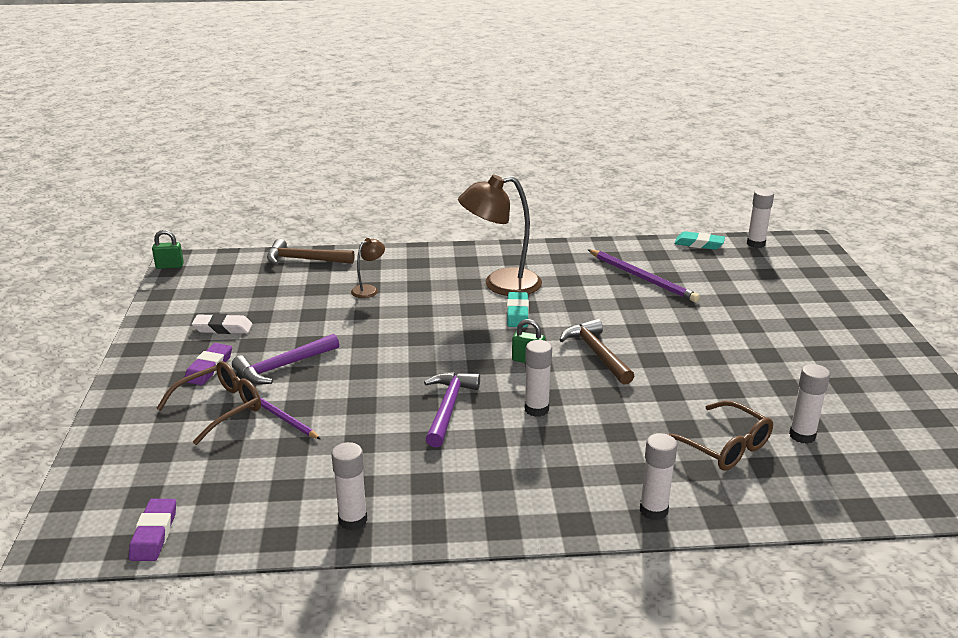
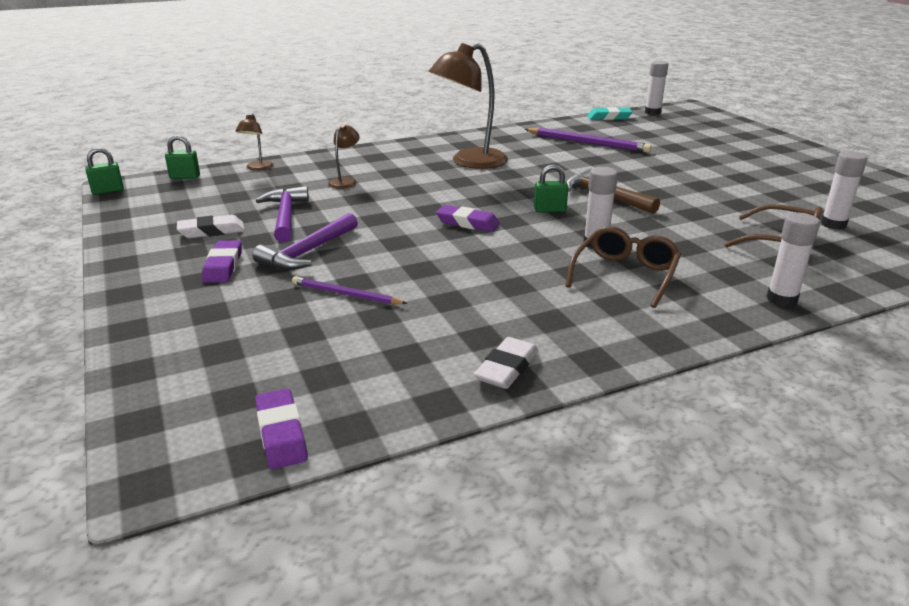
camera: 20 degrees left, 0 degrees up
brown glasses [156,361,261,445] -> brown glasses moved to [565,226,681,308]
brown hammer [267,239,354,265] -> brown lamp [236,114,274,171]
white glue stick [331,442,367,531] -> white eraser [474,337,538,389]
purple hammer [424,372,480,448] -> purple hammer moved to [256,186,309,242]
turquoise eraser [507,292,529,327] -> none
none -> green padlock [165,135,200,179]
none -> purple eraser [436,205,500,232]

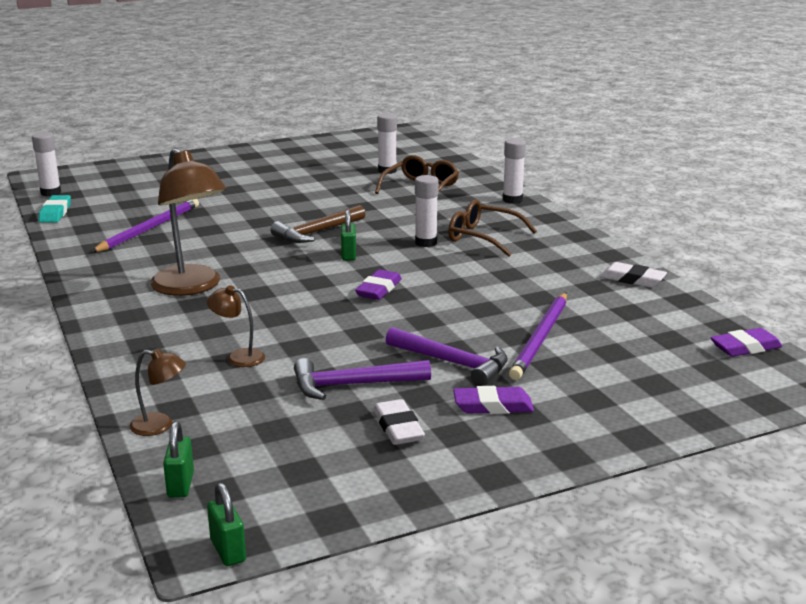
camera: 90 degrees left, 5 degrees down
purple pencil [292,276,407,304] -> purple pencil [509,293,567,380], size x1.62

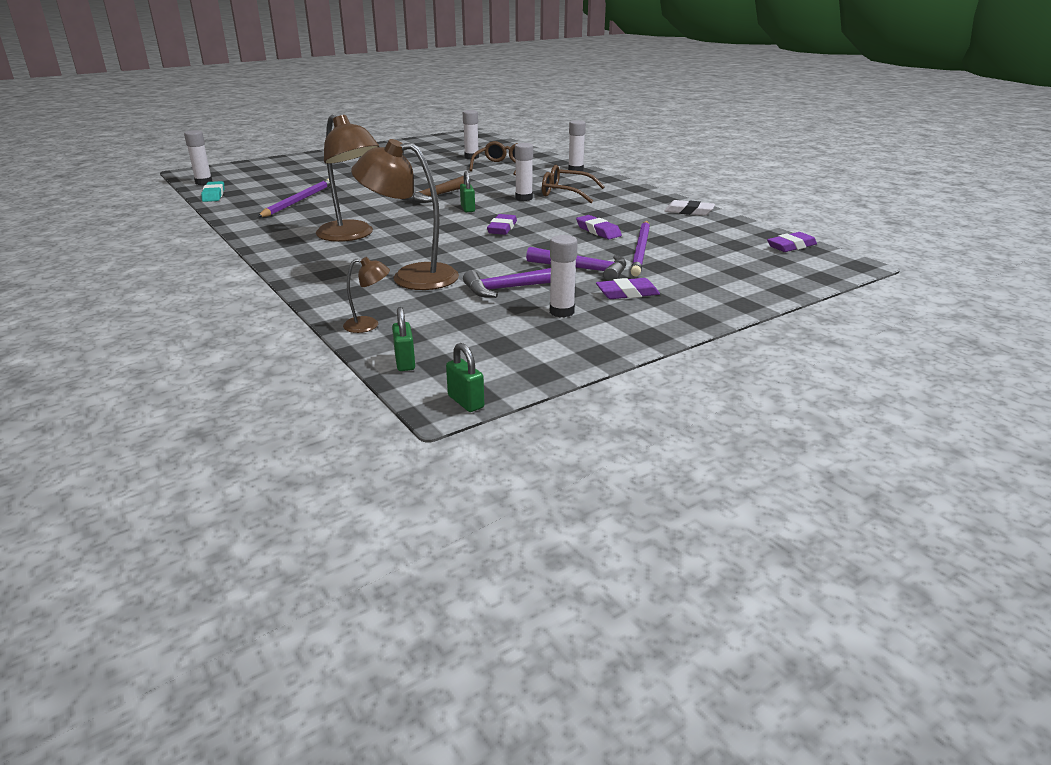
camera: 10 degrees left, 5 degrees up
brown lamp [207,285,265,367] -> brown lamp [351,139,459,290], size x2.14
white eraser [373,399,425,445] -> white glue stick [550,235,578,318]
none -> purple eraser [576,215,622,239]

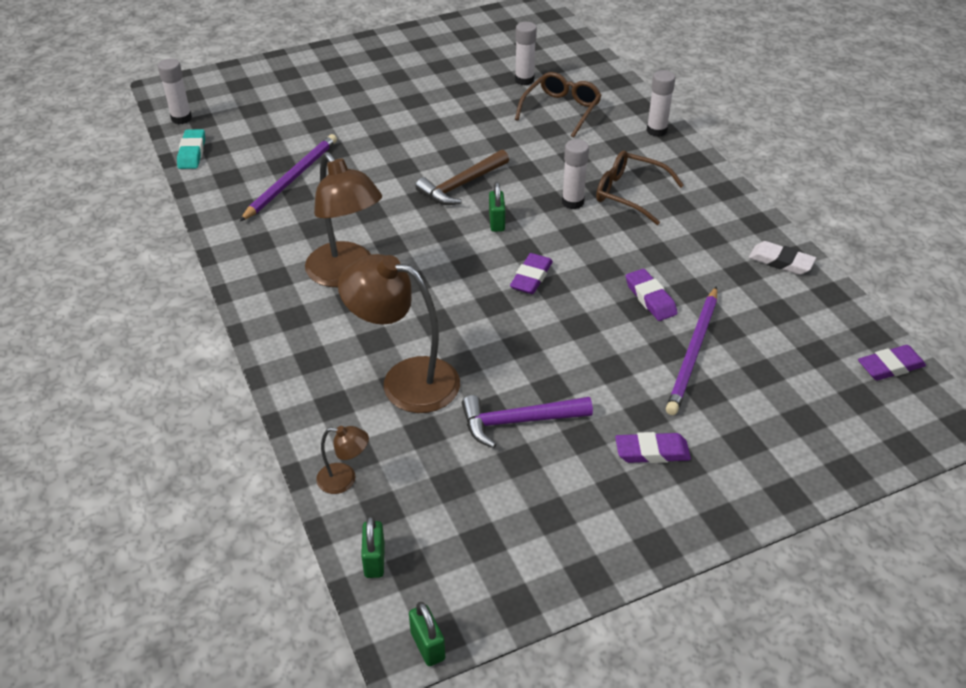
camera: 10 degrees right, 15 degrees up
purple hammer [526,247,626,281] -> none
white glue stick [550,235,578,318] -> none

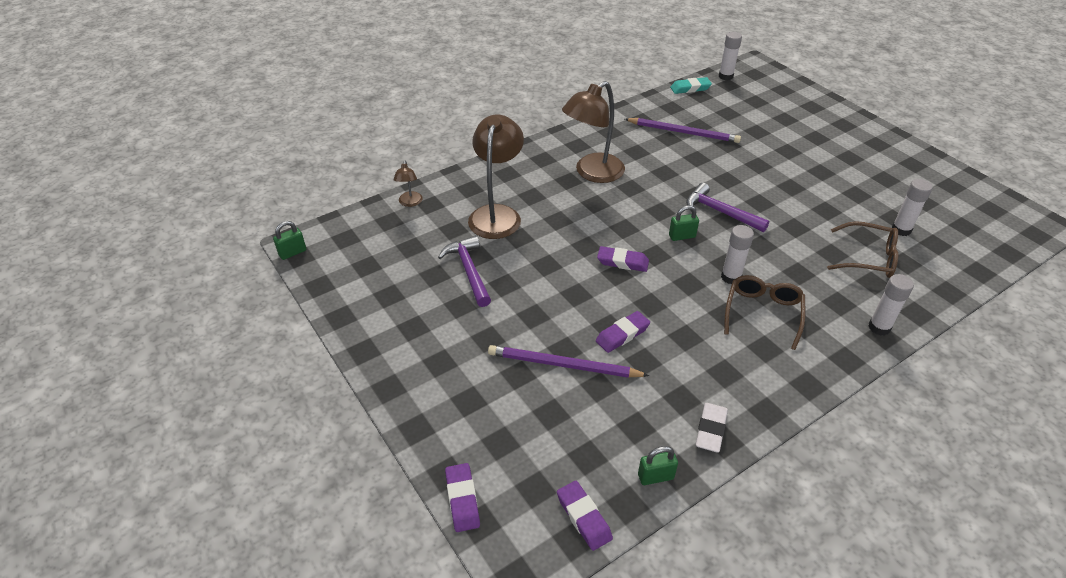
camera: 80 degrees right, 0 degrees up
green padlock [361,516,385,578] -> green padlock moved to [638,446,678,485]
brown hammer [415,150,509,205] -> purple hammer [686,183,769,232]
purple eraser [615,432,691,463] -> purple eraser moved to [445,463,480,532]

